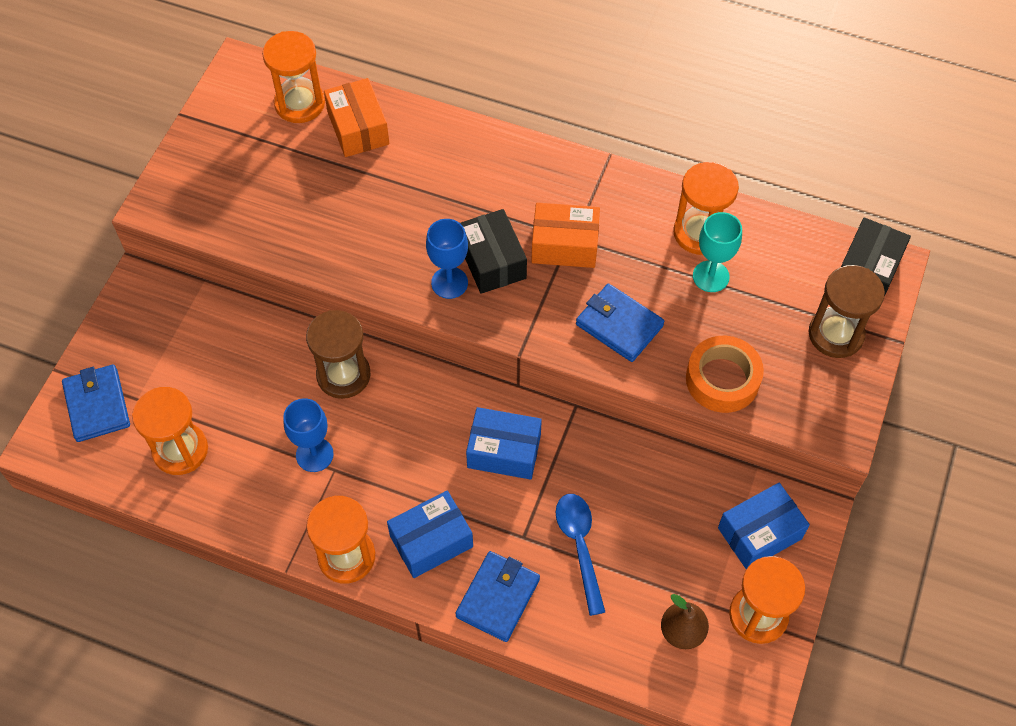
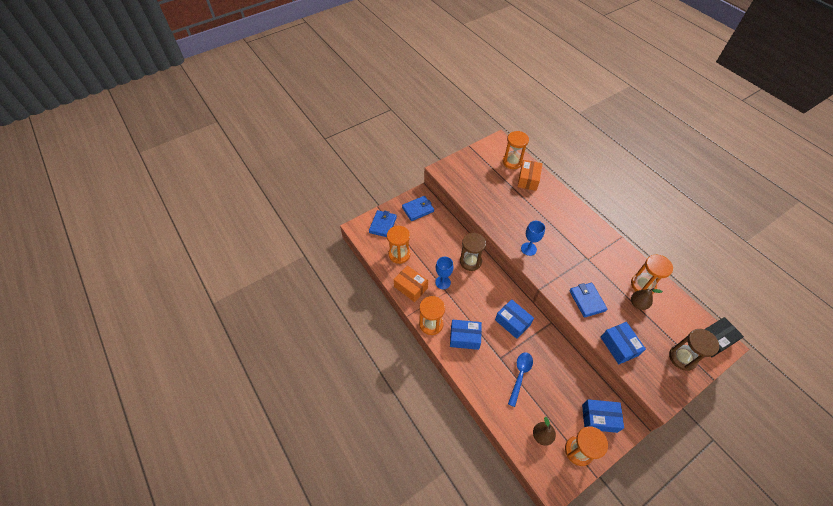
camera: 35 degrees right, 5 degrees down
blue wallet [455,551,540,642] -> blue wallet moved to [402,196,434,221]
black box [460,209,527,294] -> none
orange box [531,202,600,268] -> orange box moved to [394,265,428,302]
orange tape [686,336,764,413] -> blue box [601,322,646,364]
turquoise goblet [693,212,742,292] -> brown pear [631,288,663,310]

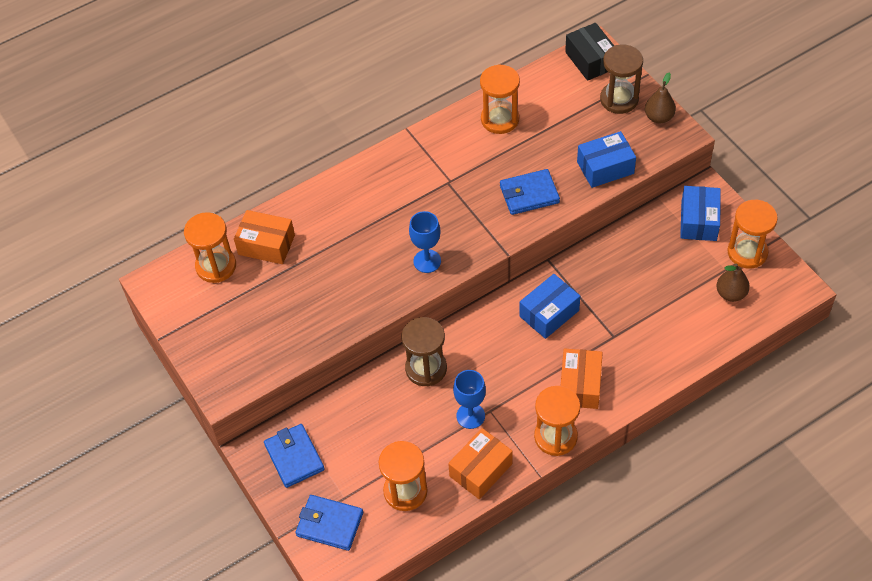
camera: 85 degrees left, 0 degrees up
blue box [450,320,482,350] -> orange box [561,349,603,409]
blue spoon [508,352,533,407] -> none
brown pear [631,288,663,310] -> brown pear moved to [645,73,676,124]

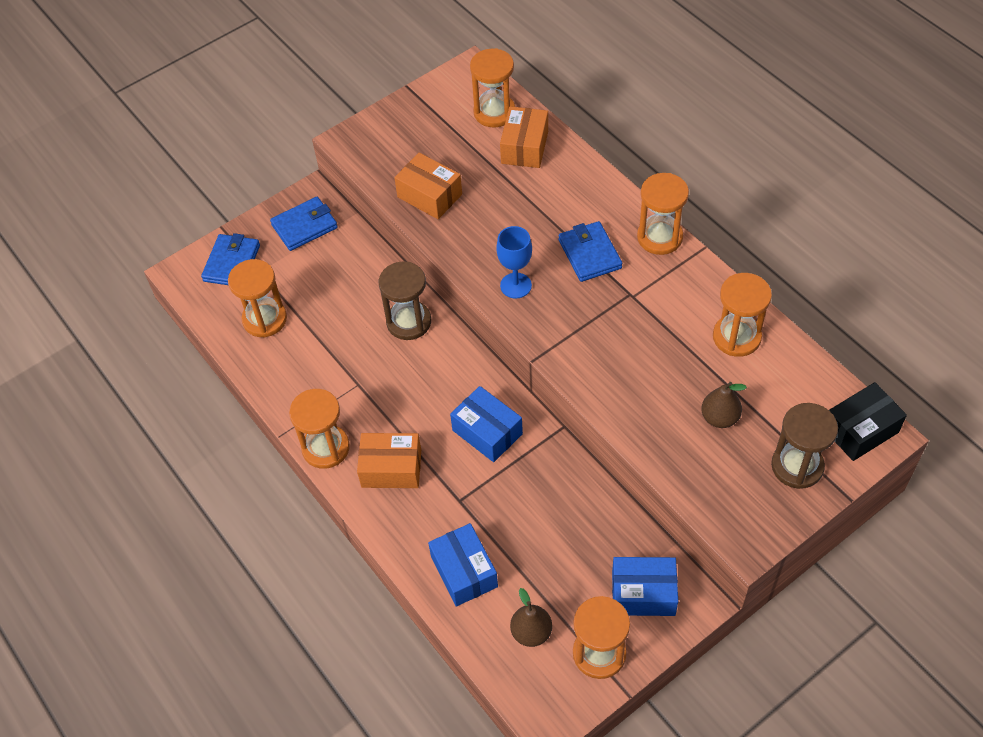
camera: 85 degrees right, 0 degrees up
orange box [448,428,513,499] -> orange box moved to [394,153,462,219]
blue goblet [453,370,486,429] -> none
blue wallet [500,169,560,215] -> blue wallet moved to [558,221,623,282]
blue box [577,131,636,188] -> blue box moved to [428,523,498,606]
brown pear [645,73,676,124] -> brown pear moved to [701,382,747,428]
none -> orange hourglass [637,173,689,255]

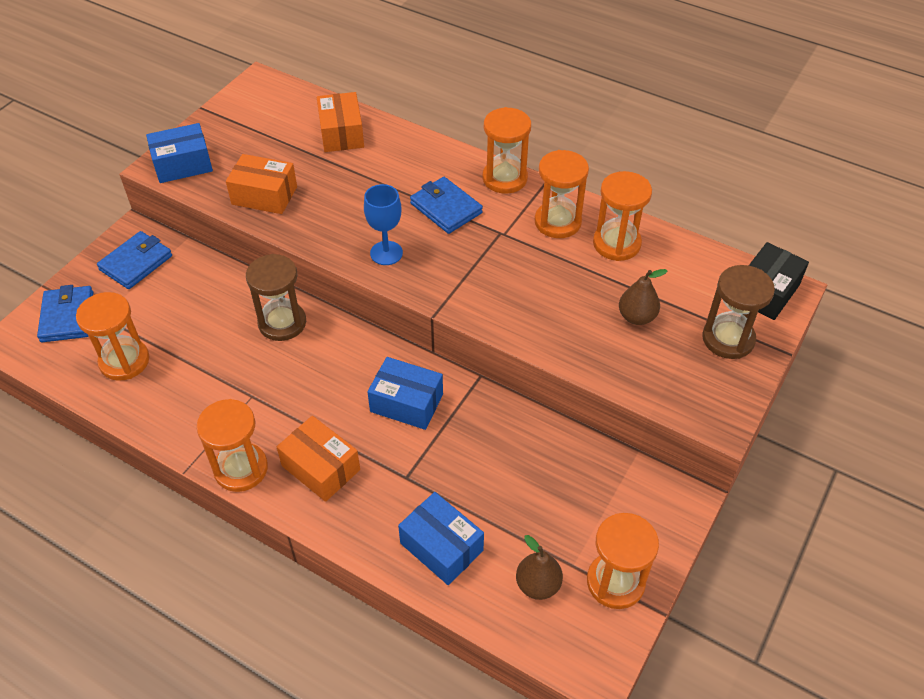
camera: 25 degrees left, 5 degrees down
orange box [357,433,421,488] -> orange box turned 60 degrees clockwise [277,416,360,502]
orange hourglass [470,48,515,127] -> orange hourglass moved to [535,150,589,238]
blue box [612,557,678,616] -> blue box moved to [146,123,213,183]

